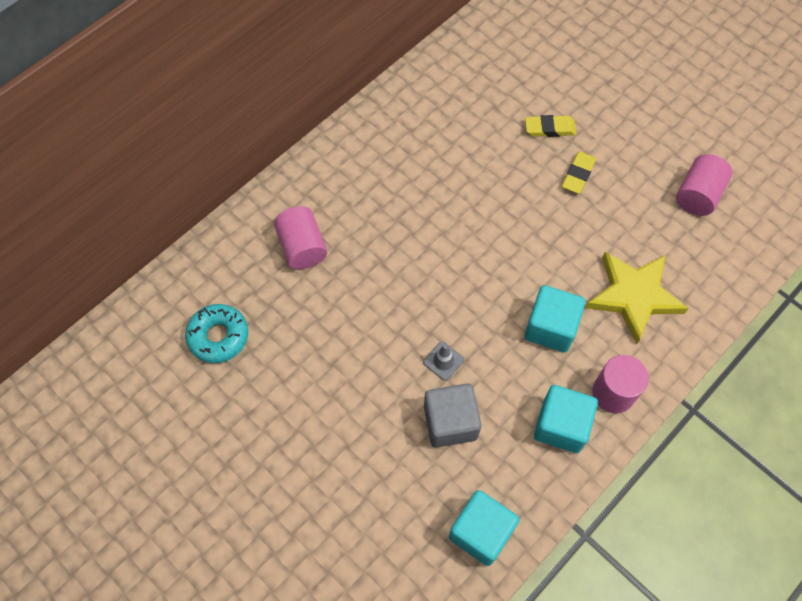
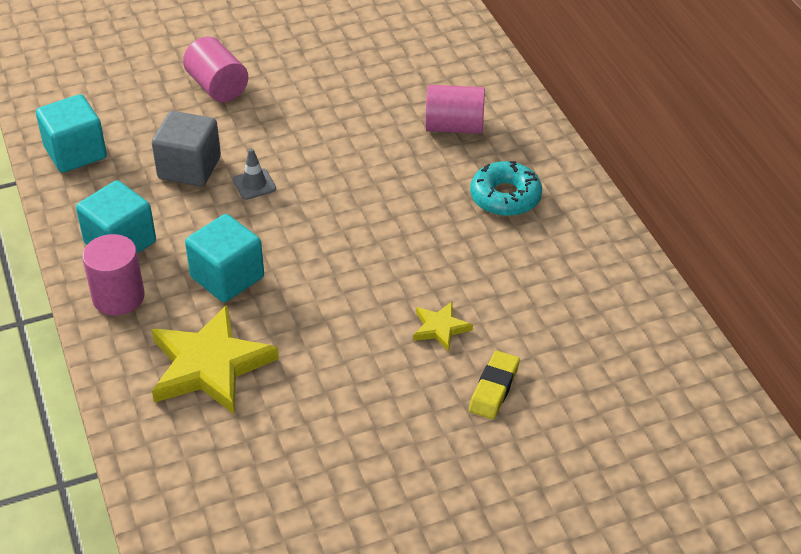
camera: 115 degrees right, 20 degrees down
turquoise donut [185,304,248,363] -> turquoise donut moved to [470,161,542,216]
yellow eraser [562,151,596,194] -> none
pink cylinder [676,154,733,216] -> pink cylinder moved to [183,37,248,102]
none -> yellow star [413,302,473,352]

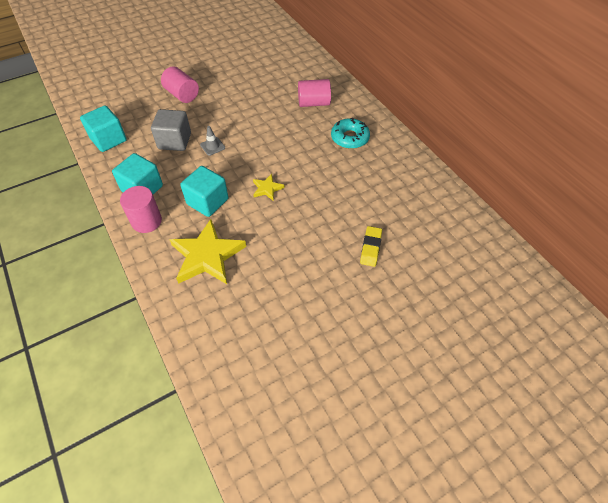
camera: 10 degrees left, 10 degrees up
yellow star [413,302,473,352] -> yellow star moved to [253,174,285,201]

